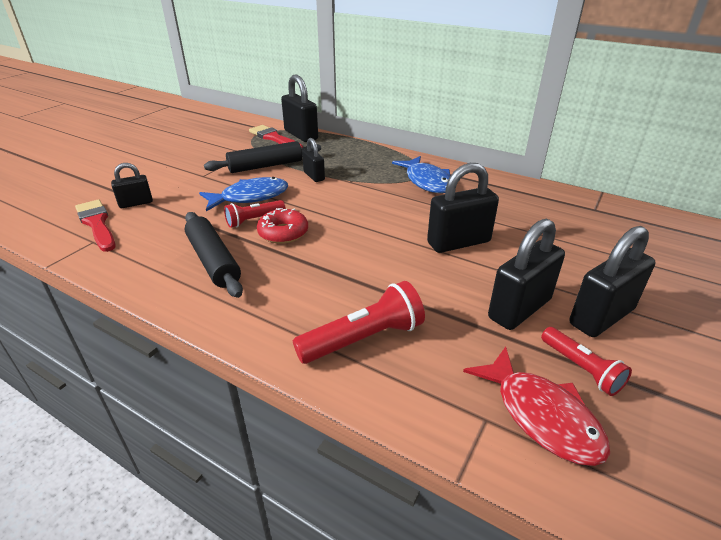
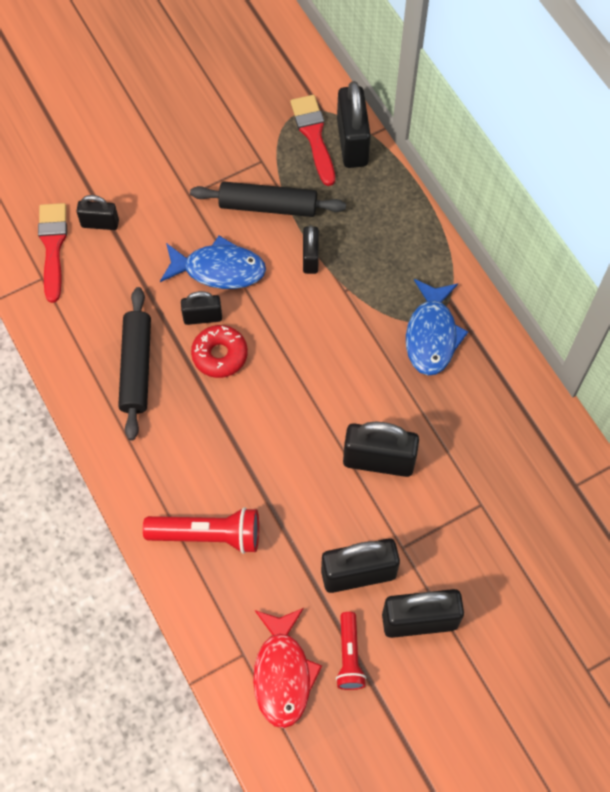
camera: 30 degrees right, 30 degrees up
red flashlight [224,200,285,228] -> black padlock [181,291,222,325]

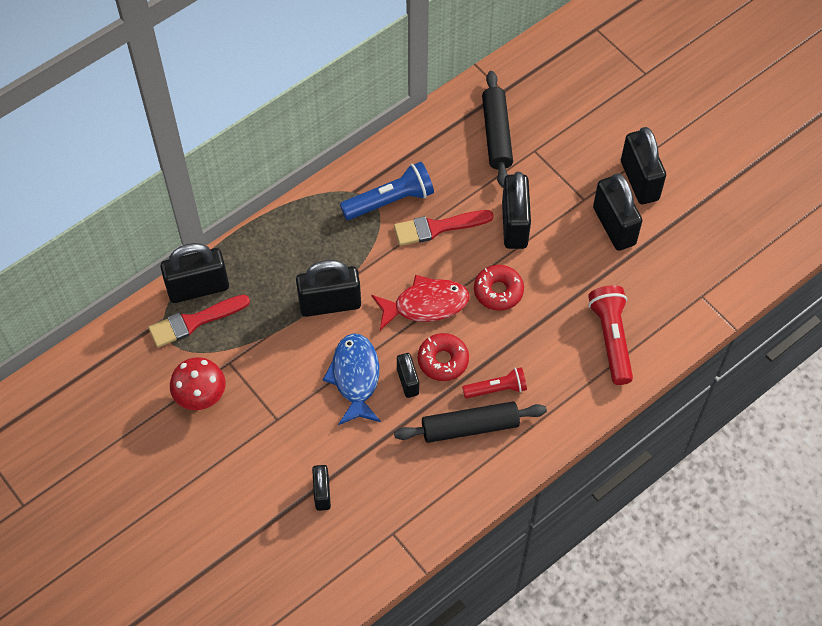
camera: 100 degrees left, 5 degrees down
red brush [38,203,67,303] -> red brush moved to [394,210,494,246]
black rolling pin [190,181,346,217] -> black rolling pin moved to [482,71,513,188]
red fish [253,608,322,728] -> red fish moved to [371,275,469,330]
black padlock [303,225,319,274] -> black padlock [296,260,361,317], size x1.73
red flashlight [336,612,366,690] -> red flashlight moved to [462,367,527,398]
blue fish [406,279,468,375] -> blue flashlight [340,162,434,220]
none -> red mushroom [170,357,226,410]
none -> red donut [474,265,524,311]

